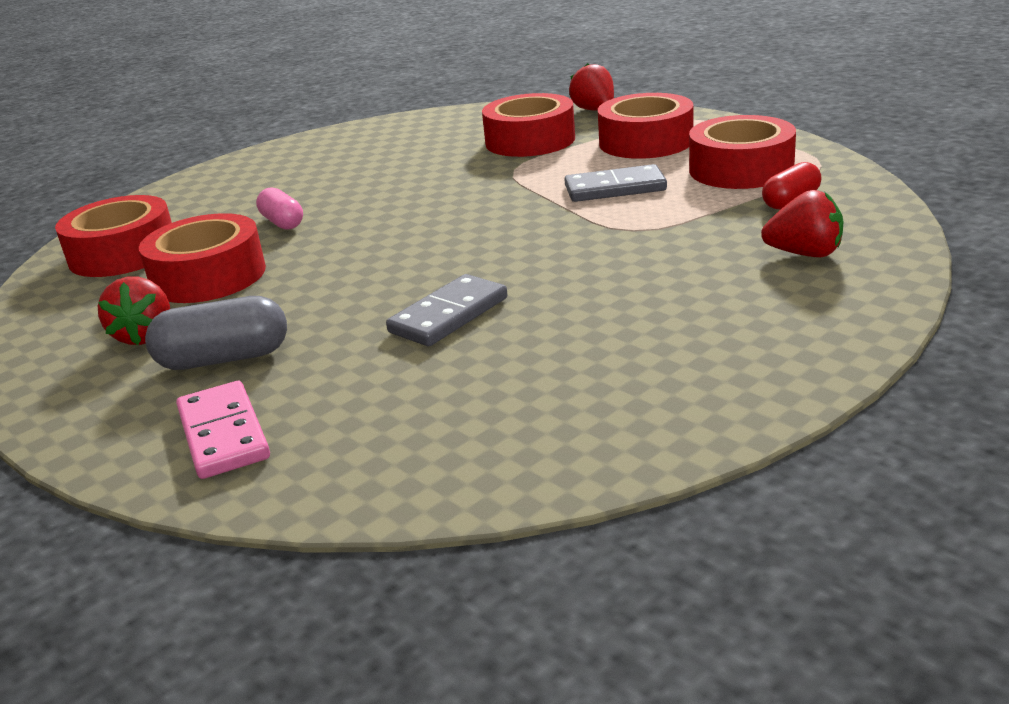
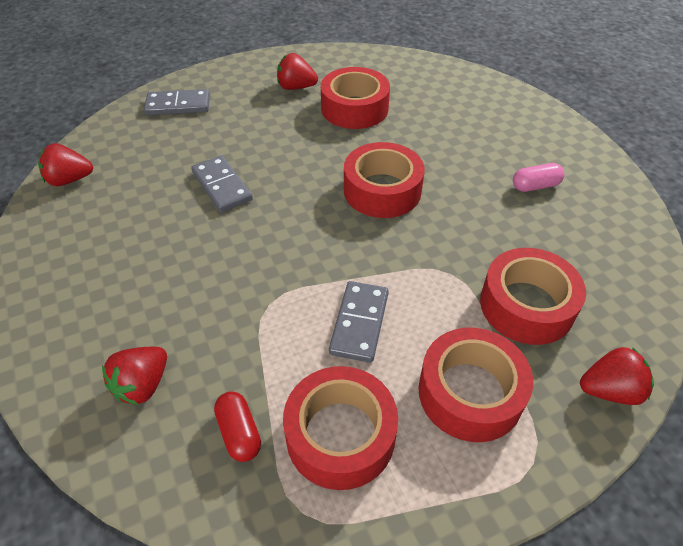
camera: 105 degrees right, 20 degrees up
red tape [55,195,172,277] -> red tape moved to [344,142,425,218]
grey capsule [145,296,287,370] -> none
pink domino [176,381,270,479] -> grey domino [144,89,210,115]
pink capsule [256,187,303,230] -> pink capsule moved to [513,163,565,192]
none -> red strawberry [38,143,93,186]

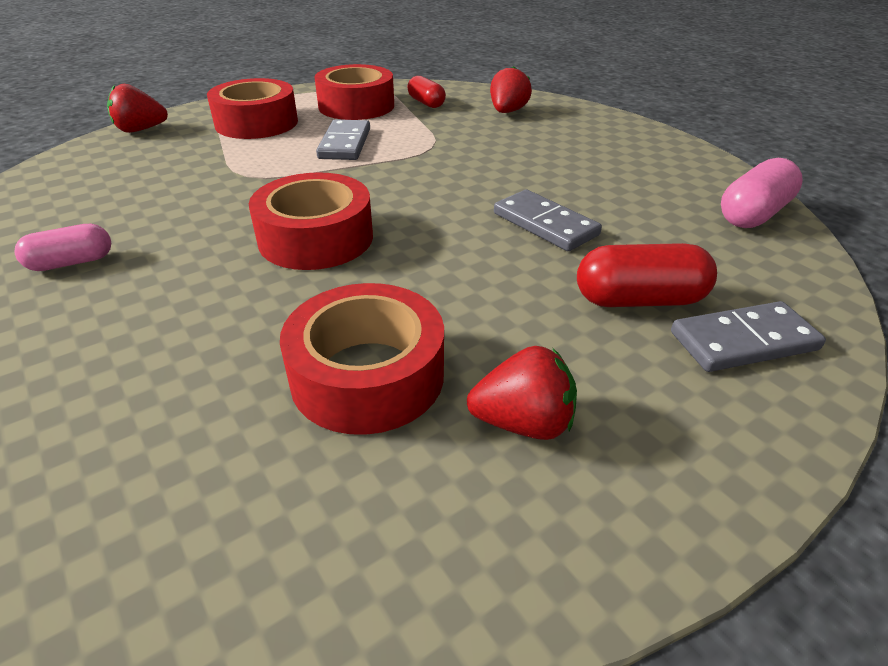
camera: 170 degrees right, 10 degrees down
red strawberry [38,143,93,186] -> pink capsule [721,158,803,228]
red tape [480,248,586,345] -> none
none -> red capsule [577,243,717,307]

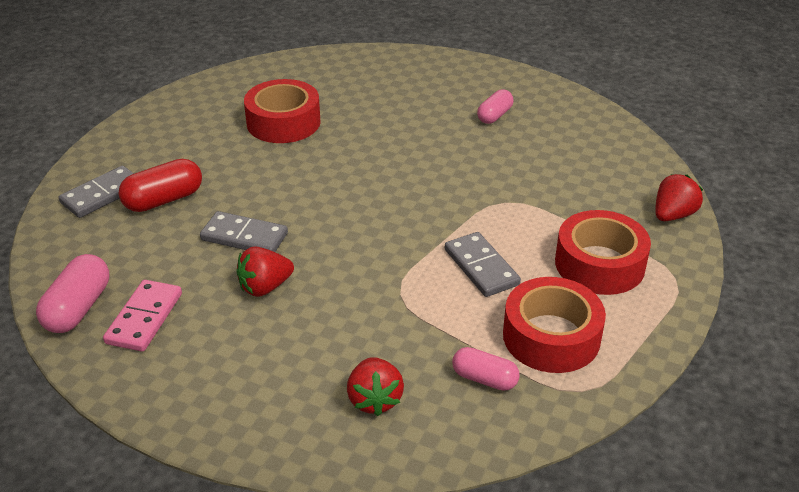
camera: 150 degrees right, 0 degrees up
red tape [249,172,373,270] -> none
red capsule [407,76,446,108] -> pink capsule [452,347,520,391]
red strawberry [467,346,577,440] -> red strawberry moved to [236,246,294,297]
none -> pink domino [103,280,182,352]

